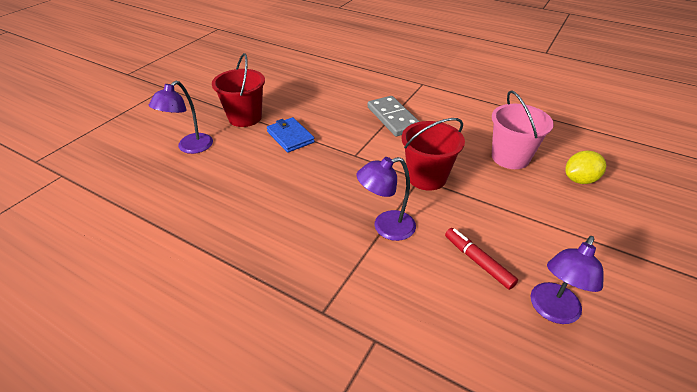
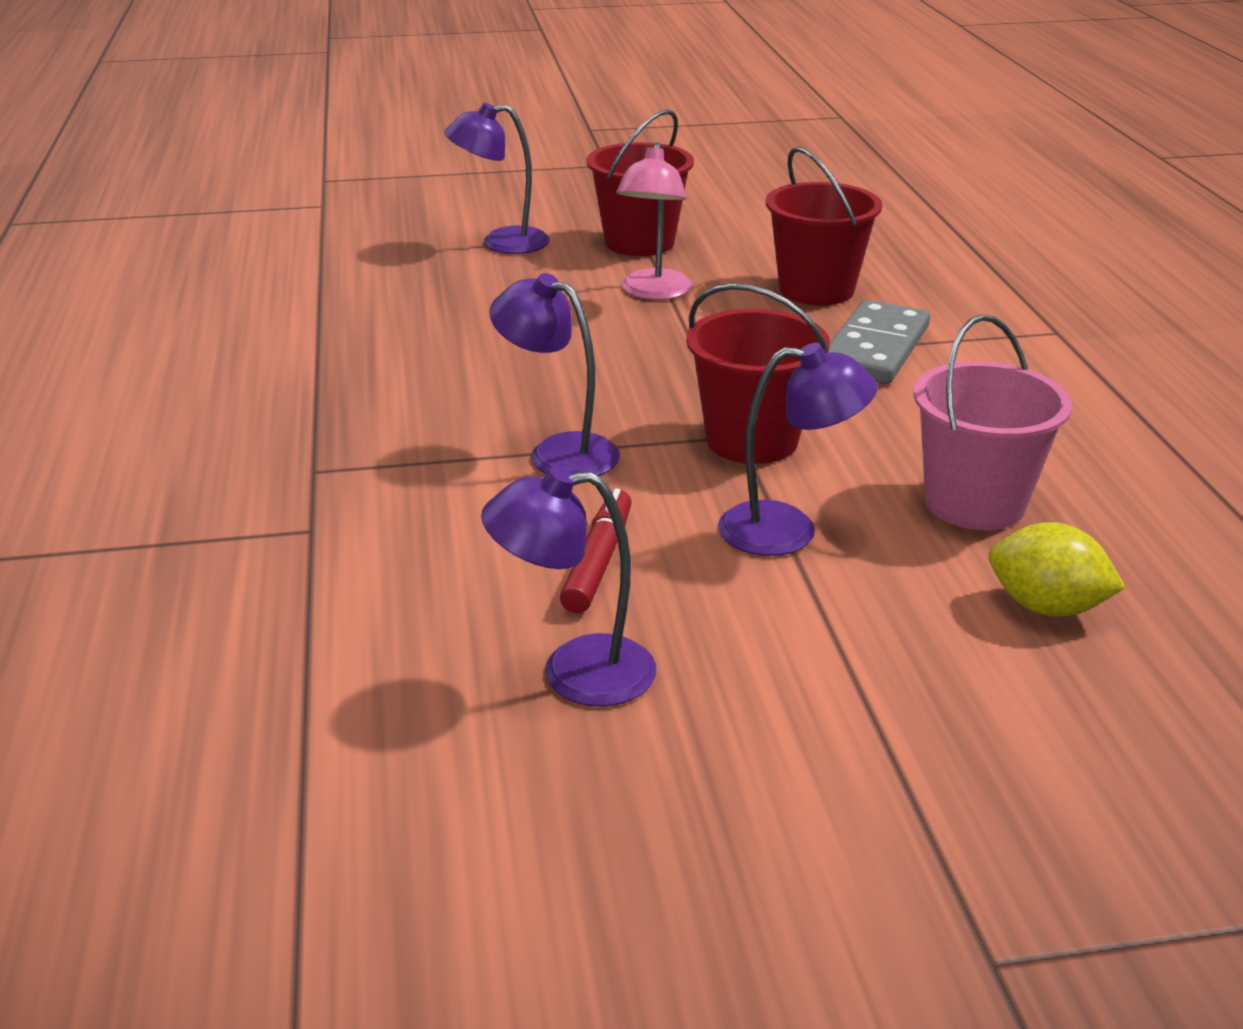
camera: 50 degrees right, 10 degrees down
blue wallet [267,117,315,153] -> pink lamp [616,142,692,300]
none -> purple lamp [718,343,878,556]
none -> red bucket [766,147,882,305]

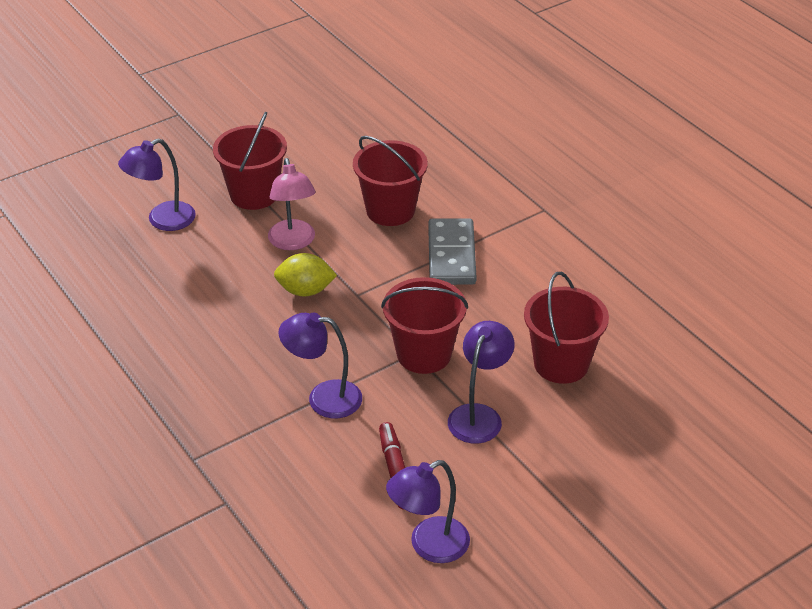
camera: 25 degrees left, 10 degrees up
purple lamp [718,343,878,556] -> purple lamp turned 45 degrees counterclockwise [448,321,514,444]
pink bucket [913,314,1072,530] -> red bucket [524,272,609,384]
yellow lemon [989,522,1126,617] -> yellow lemon moved to [274,253,337,296]

